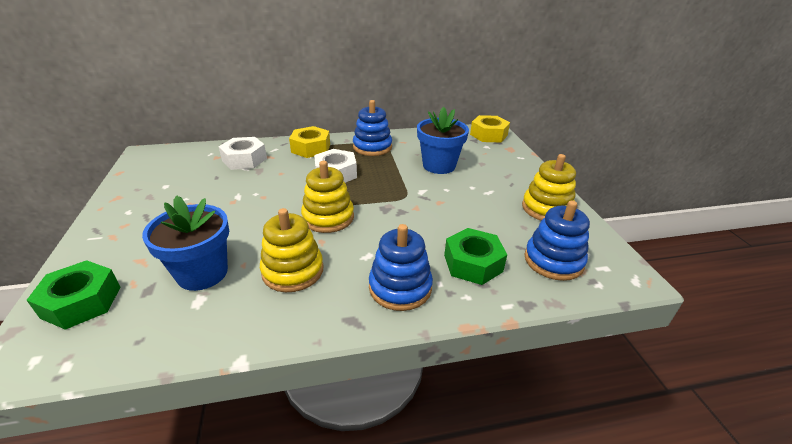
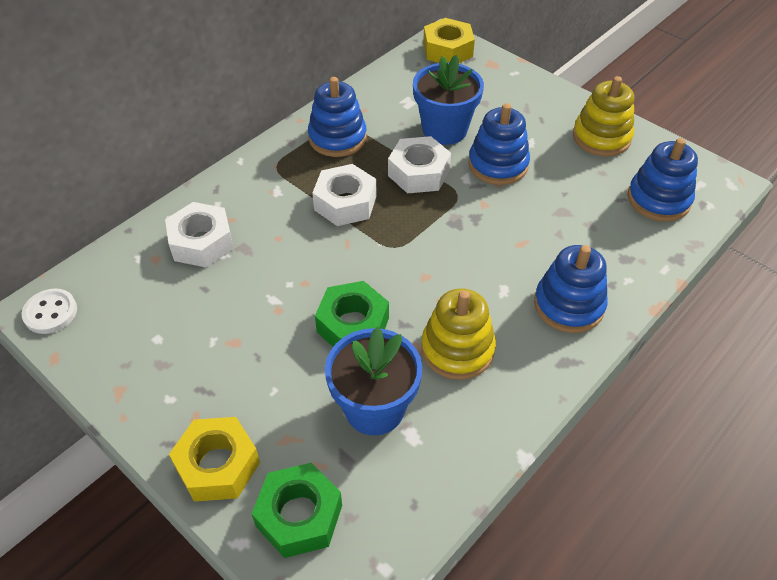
camera: 35 degrees left, 15 degrees up
yellow nut [289,126,330,158] -> yellow nut moved to [169,417,260,502]
yellow stacking toy [301,161,354,233] -> none
green nut [444,228,507,285] -> green nut moved to [315,281,389,347]
none -> white button [21,289,77,334]
none -> white nut [388,136,451,193]
none -> blue stacking toy [468,103,530,185]

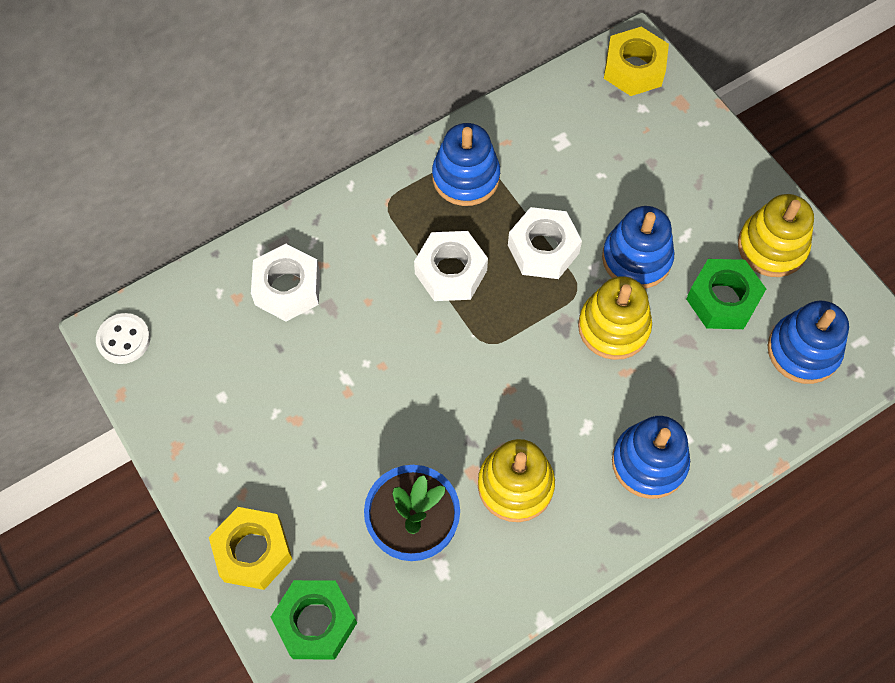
camera: 15 degrees right, 15 degrees up
green nut [315,281,389,347] -> green nut moved to [686,259,766,329]
blue flower pot [413,55,484,145] -> none
none -> yellow stacking toy [578,276,652,360]

